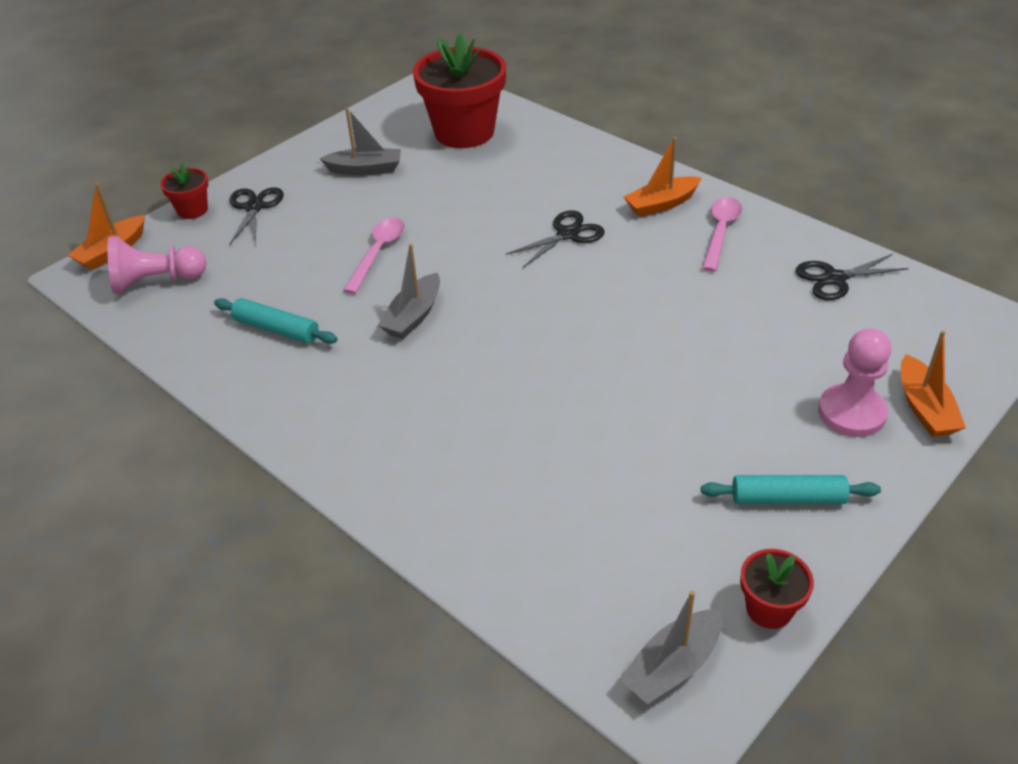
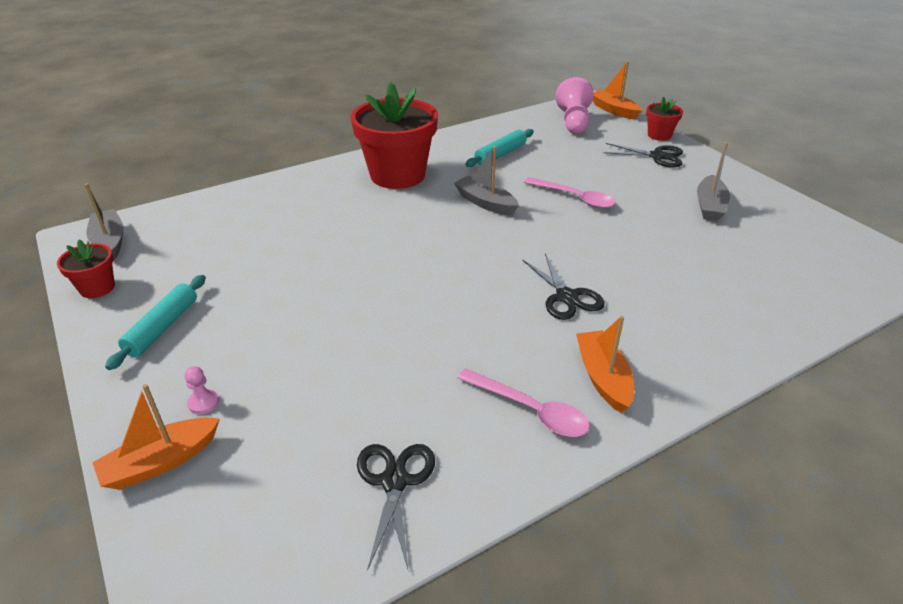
camera: 105 degrees right, 5 degrees down
red flower pot [413,33,506,148] -> red flower pot moved to [351,83,438,189]
pink pawn [818,328,892,437] -> pink pawn [184,366,219,414], size x0.44
orange boat [901,330,966,437] -> orange boat turned 45 degrees counterclockwise [92,384,220,490]

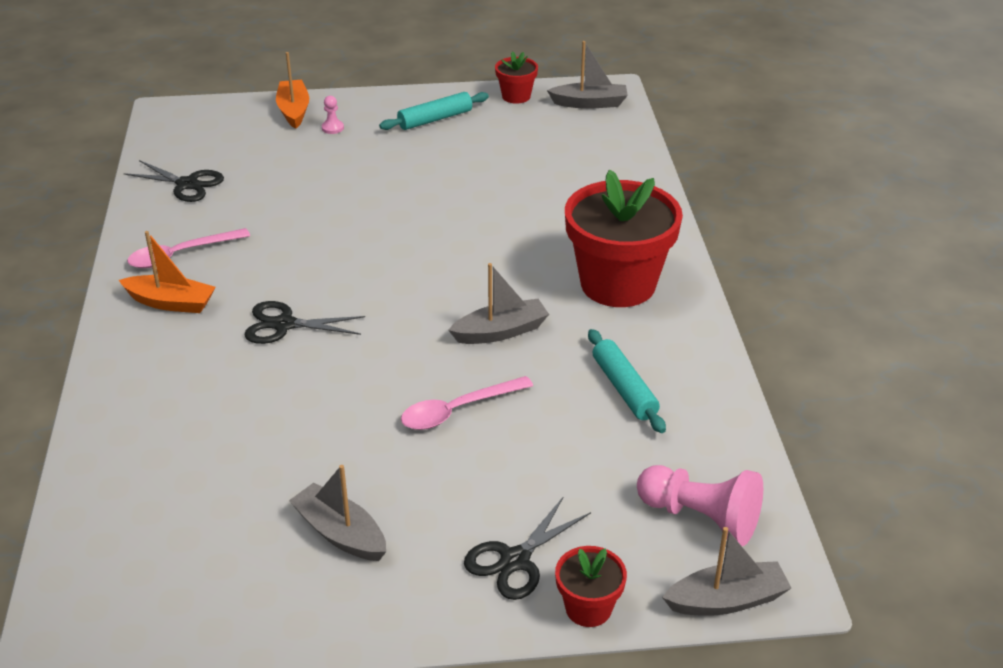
camera: 115 degrees right, 0 degrees up
turquoise rolling pin [105,275,206,370] -> turquoise rolling pin turned 75 degrees counterclockwise [379,92,489,130]
orange boat [593,61,642,120] -> grey boat [662,527,791,616]

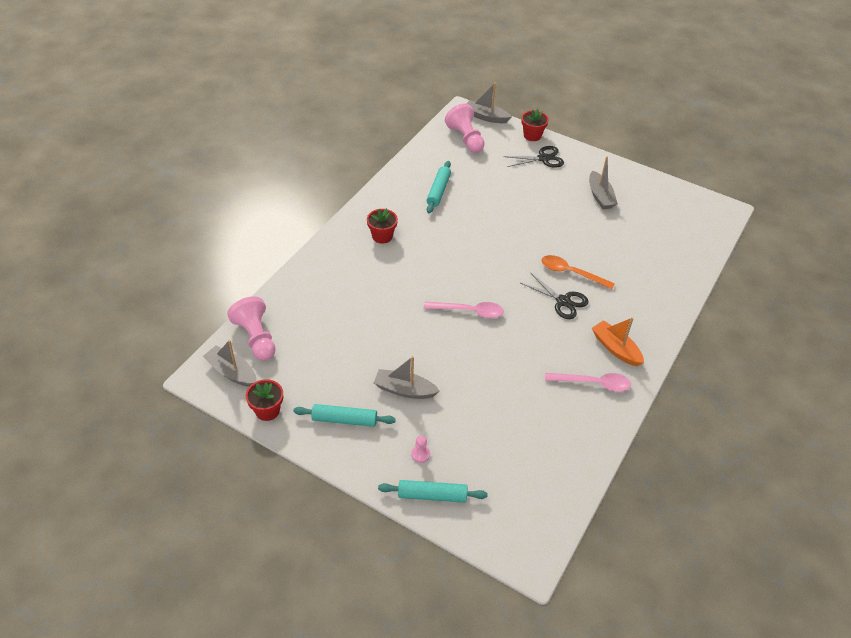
camera: 145 degrees left, 10 degrees up
black scissors [123,160,224,202] -> none
orange boat [276,52,309,129] -> turquoise rolling pin [378,480,488,503]
pink spoon [401,376,533,430] -> pink spoon moved to [424,302,504,318]
grey boat [448,263,549,344] -> grey boat moved to [374,356,440,399]
red flower pot [565,170,683,307] -> red flower pot [367,208,398,244], size x0.47
none -> pink pawn [227,296,276,361]
none -> orange spoon [541,255,615,289]

